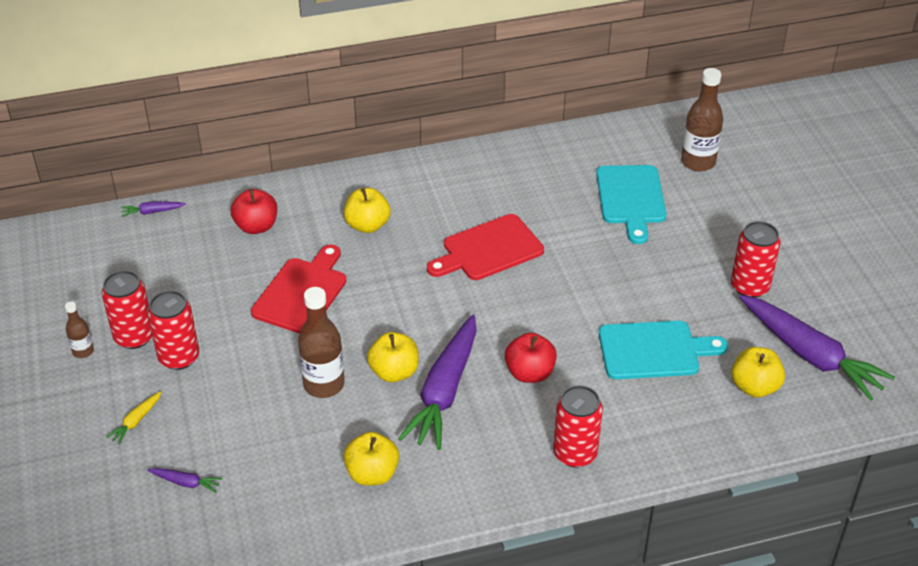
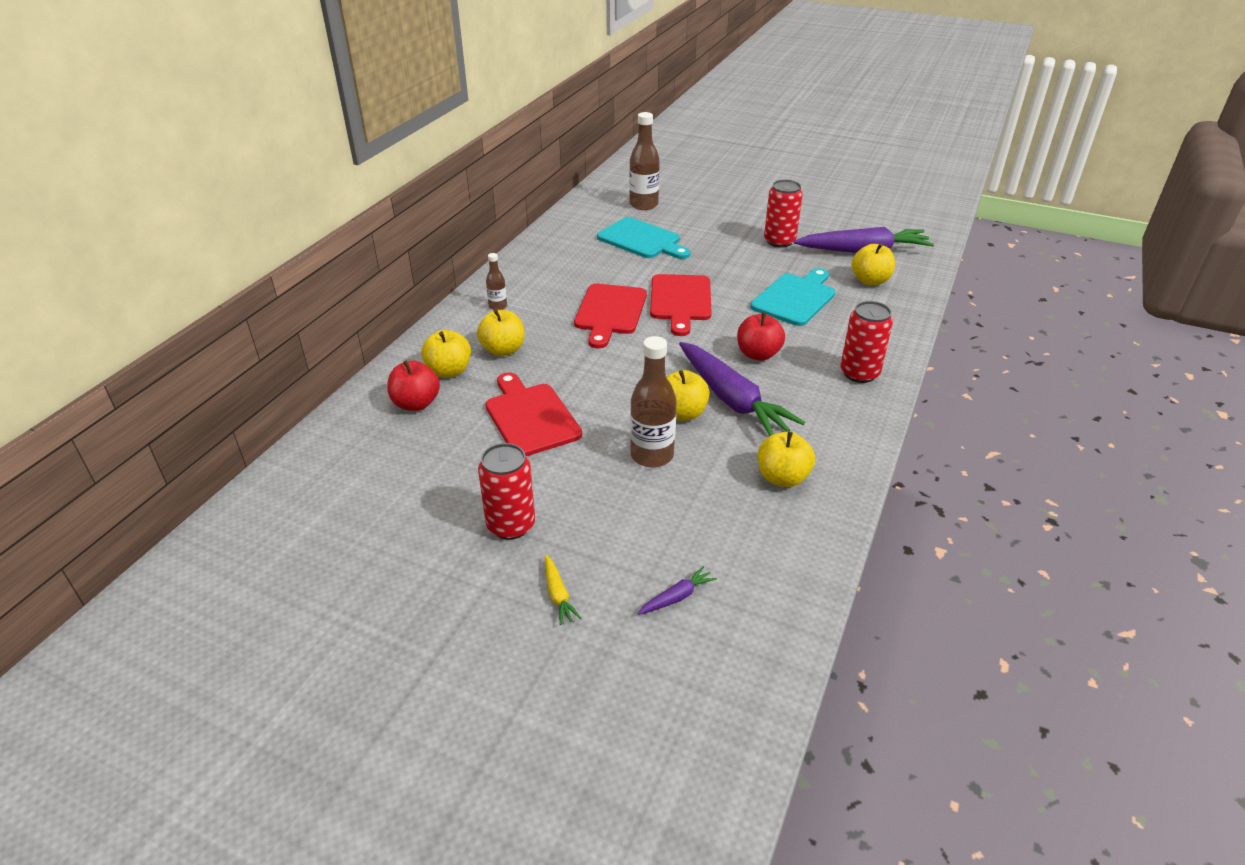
camera: 50 degrees left, 5 degrees down
brown bottle [65,301,94,358] -> brown bottle moved to [486,253,507,310]
red can [101,270,152,349] -> none
purple carrot [121,201,186,217] -> none
none -> yellow apple [421,330,471,378]
none -> red cutting board [650,274,712,336]

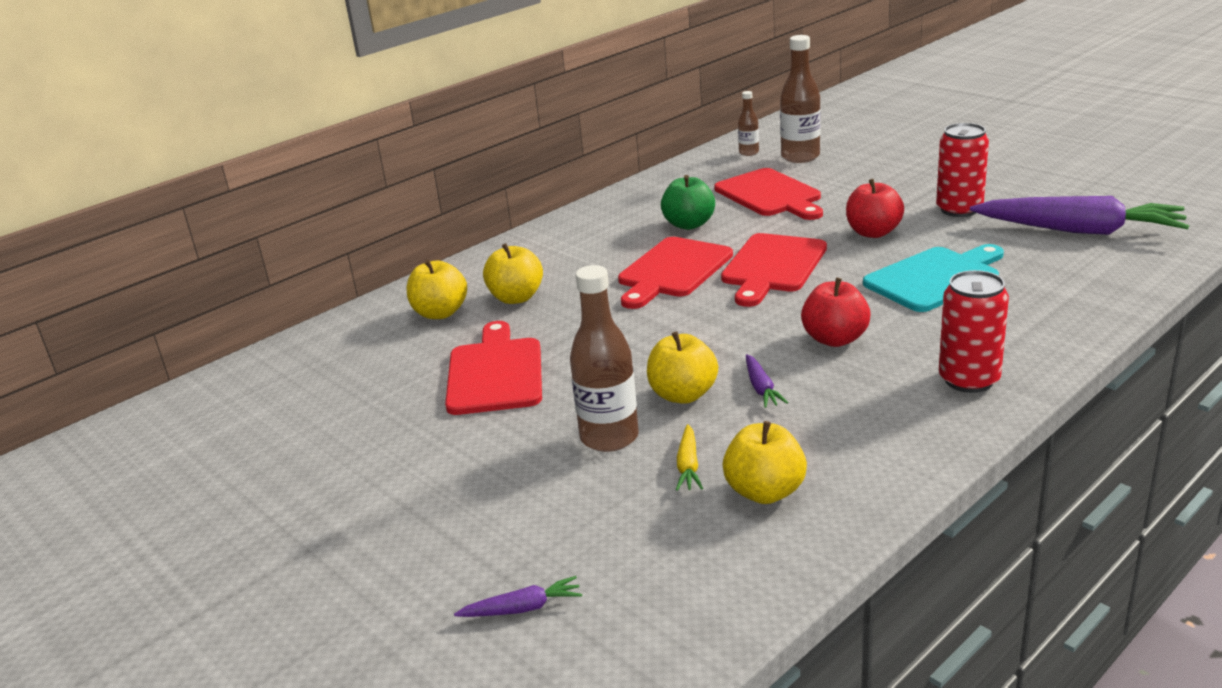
camera: 25 degrees right, 10 degrees down
red apple [387,361,440,411] -> red apple moved to [846,179,904,238]
red can [478,443,535,540] -> none
brown bottle [486,253,507,310] -> brown bottle moved to [738,91,759,156]
yellow carrot [545,555,581,625] -> yellow carrot moved to [676,424,703,491]
turquoise cutting board [597,217,690,259] -> red cutting board [714,168,823,220]
purple carrot [679,342,805,436] -> purple carrot [746,354,788,408], size x0.41
yellow apple [852,243,895,285] -> none
none -> green apple [661,175,715,230]

